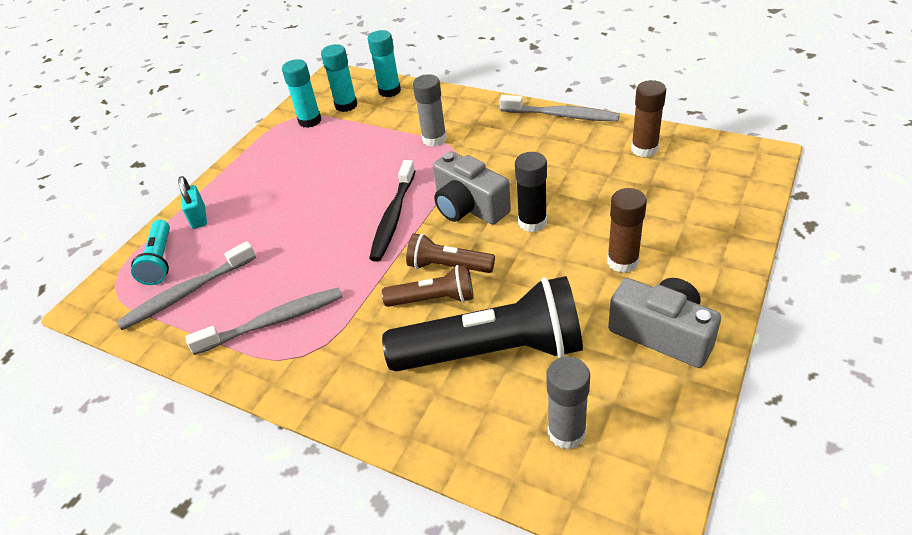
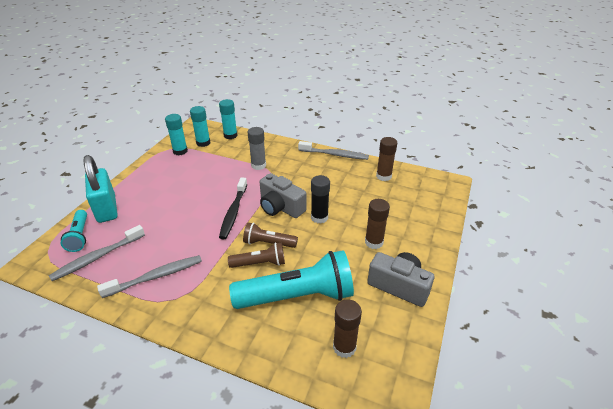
camera: 10 degrees left, 5 degrees down
turquoise padlock [178,176,207,229] -> turquoise padlock [84,155,118,223], size x1.94
black flashlight [382,276,583,372] -> turquoise flashlight [229,250,354,309]
grey glue stick [547,357,590,450] -> brown glue stick [333,299,362,358]

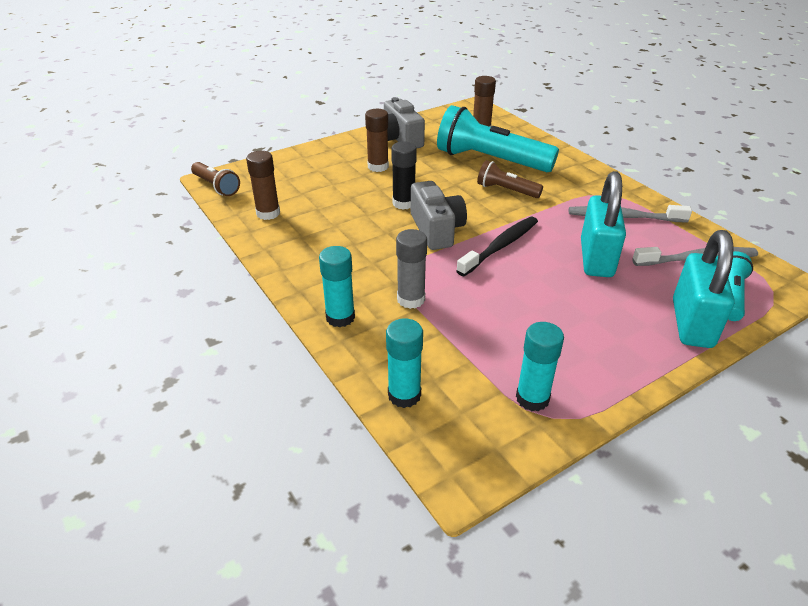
camera: 145 degrees left, 0 degrees up
turquoise glue stick [190,106,210,147] -> turquoise glue stick moved to [319,246,355,328]
brown flashlight [243,223,298,248] -> brown flashlight moved to [191,162,240,196]
grey toothbrush [298,141,369,160] -> none
none -> turquoise padlock [581,171,626,277]

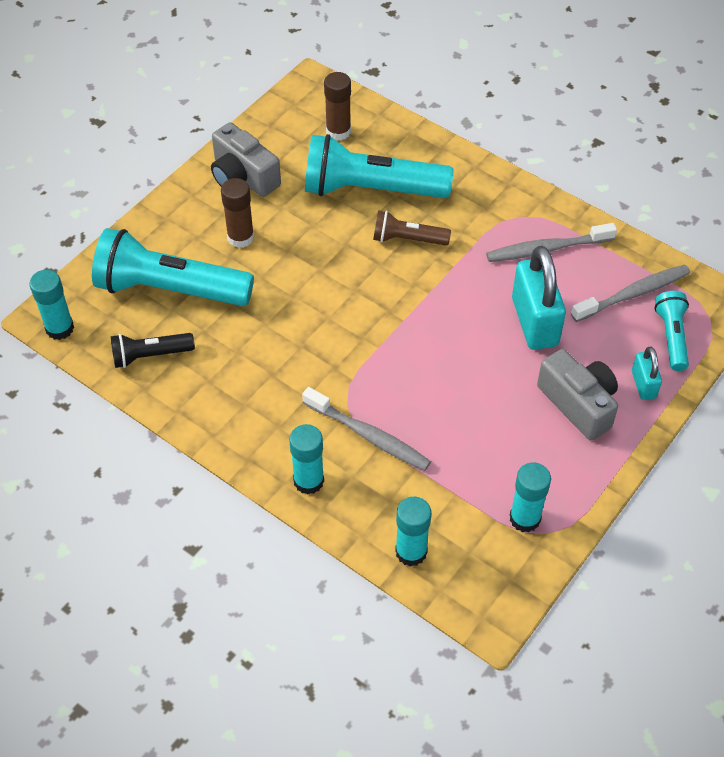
camera: 20 degrees left, 15 degrees up
brown flashlight [191,162,240,196] -> turquoise glue stick [29,270,74,340]
brown glue stick [246,151,280,220] -> black flashlight [111,333,195,368]
black glue stick [391,141,417,210] -> none
grey glue stick [396,229,427,309] -> grey toothbrush [302,387,431,471]
grey camera [411,181,467,250] -> grey camera moved to [537,349,618,441]
black toothbrush [456,217,538,276] -> none
turquoise padlock [673,230,734,348] -> turquoise padlock [632,347,662,400], size x0.52
none -> turquoise flashlight [92,228,254,306]

